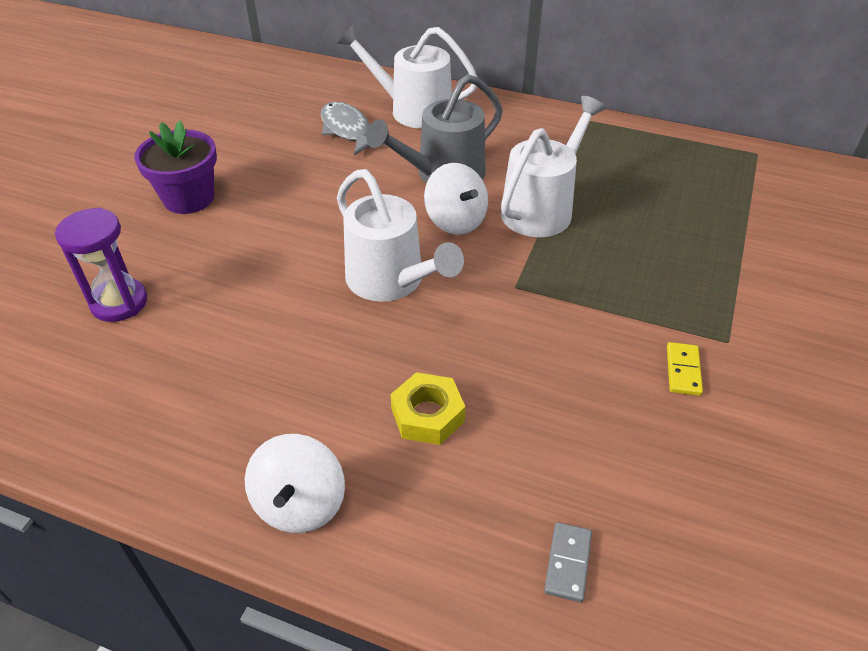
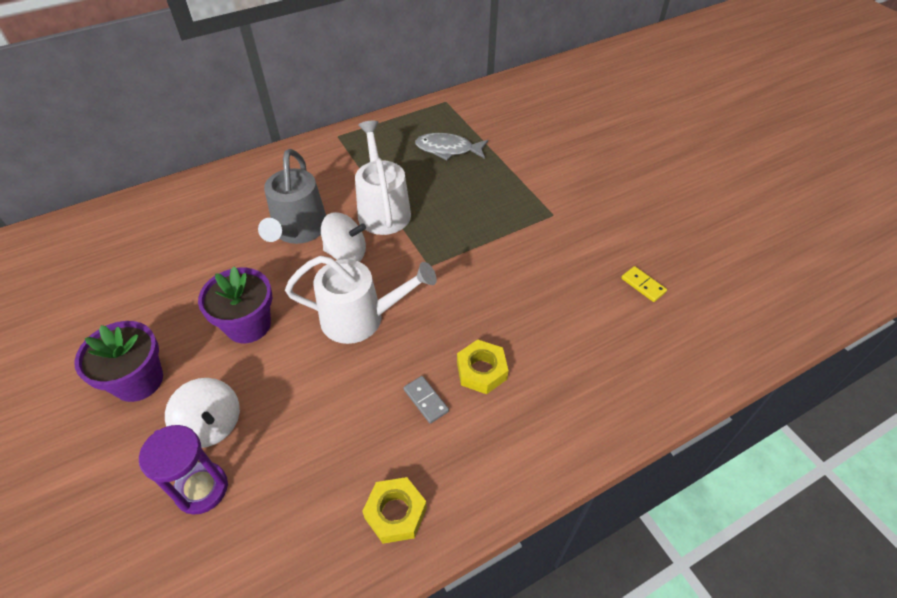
camera: 50 degrees left, 5 degrees up
white spinning top [245,434,345,533] -> white spinning top moved to [165,378,240,448]
grey fish [321,101,386,156] -> grey fish moved to [415,133,488,160]
white watering can [337,25,477,129] -> none
grey domino [544,522,592,602] -> grey domino moved to [403,376,449,424]
yellow domino [667,342,703,396] -> yellow domino moved to [621,266,667,302]
none -> purple flower pot [198,267,272,343]
none -> yellow nut [362,477,427,544]

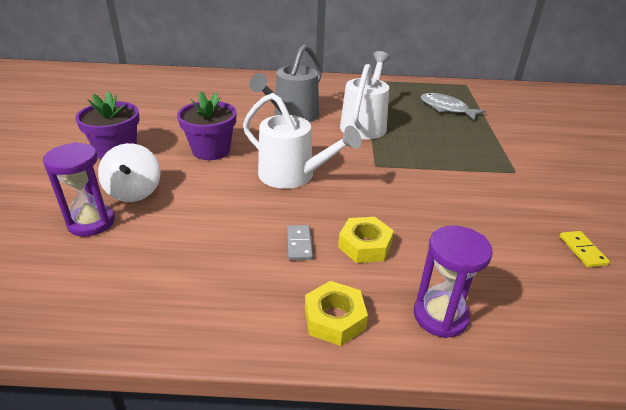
camera: 30 degrees right, 15 degrees down
white spinning top [321,212,366,262] -> none
yellow nut [362,477,427,544] -> yellow nut moved to [305,281,368,346]
none -> purple hourglass [414,226,493,338]

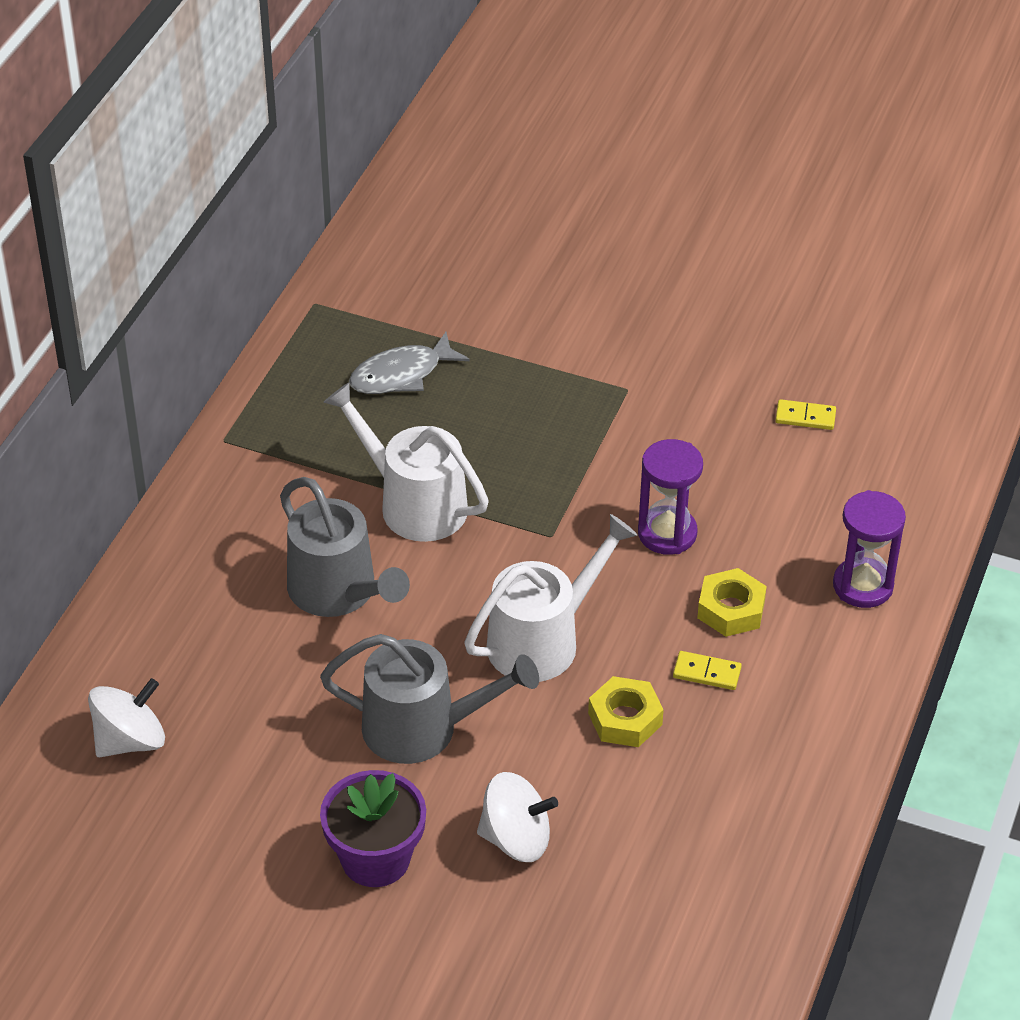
camera: 70 degrees left, 10 degrees up
purple hourglass [43,142,115,236] -> purple hourglass moved to [638,439,703,555]
purple flower pot [177,91,236,160] -> grey watering can [320,634,539,764]
grey domino [287,225,313,260] -> yellow domino [673,651,742,690]
yellow nut [305,281,368,346] -> yellow nut moved to [588,676,664,747]
none -> white spinning top [88,678,165,757]

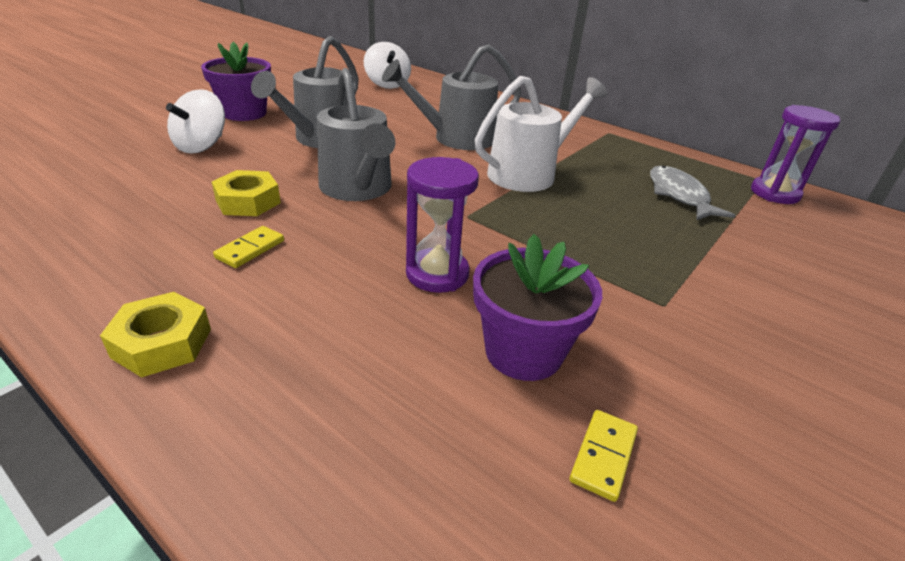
camera: 105 degrees right, 10 degrees down
white watering can [464,514,637,682] -> grey watering can [317,68,395,201]
yellow nut [697,568,767,637] -> yellow nut moved to [100,292,211,377]
purple hourglass [833,490,906,608] -> purple hourglass moved to [751,105,840,204]
none -> purple flower pot [473,234,602,381]

